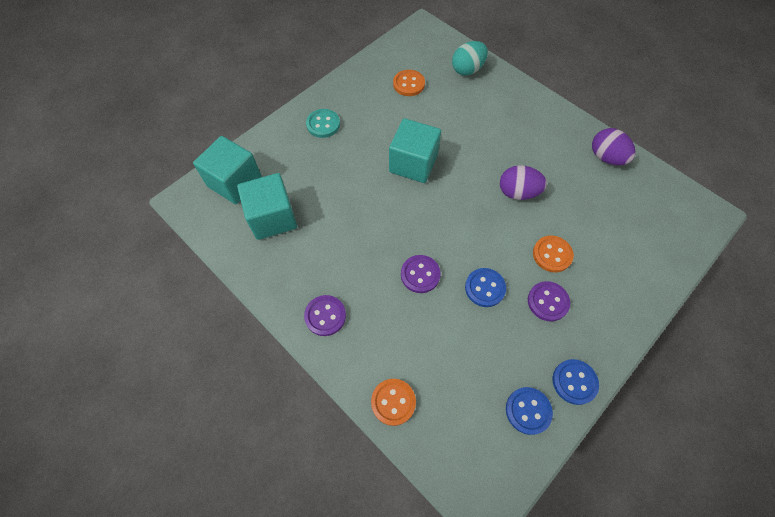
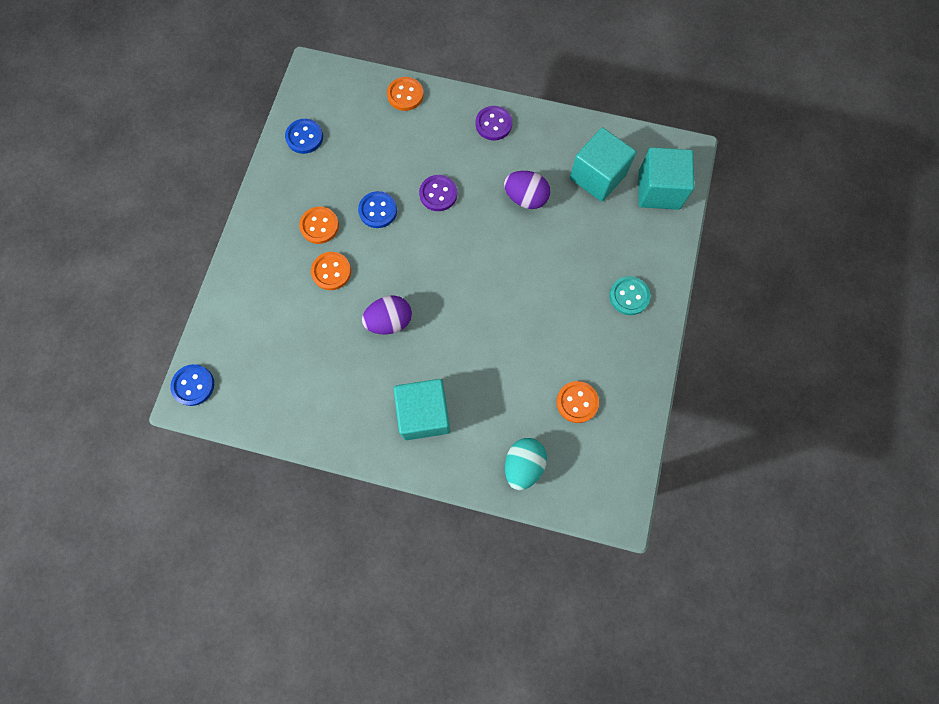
camera: 150 degrees right, 10 degrees up
turquoise cube [389,118,441,183] -> turquoise cube moved to [394,379,450,440]
purple button [528,281,570,321] -> orange button [299,207,339,244]
blue button [553,359,599,405] -> blue button moved to [170,364,214,406]
purple egg [592,128,636,165] -> purple egg moved to [504,171,550,209]

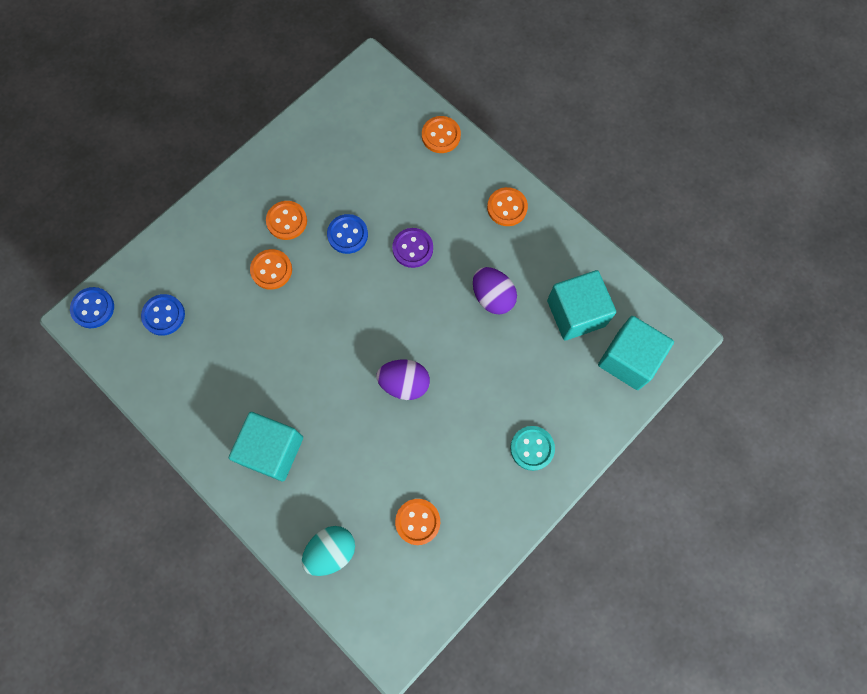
camera: 30 degrees right, 0 degrees up
blue button [285,119,323,154] -> blue button moved to [141,294,185,336]
purple egg [362,295,412,335] -> purple egg moved to [376,360,430,400]
purple button [476,106,512,140] -> orange button [487,187,528,226]

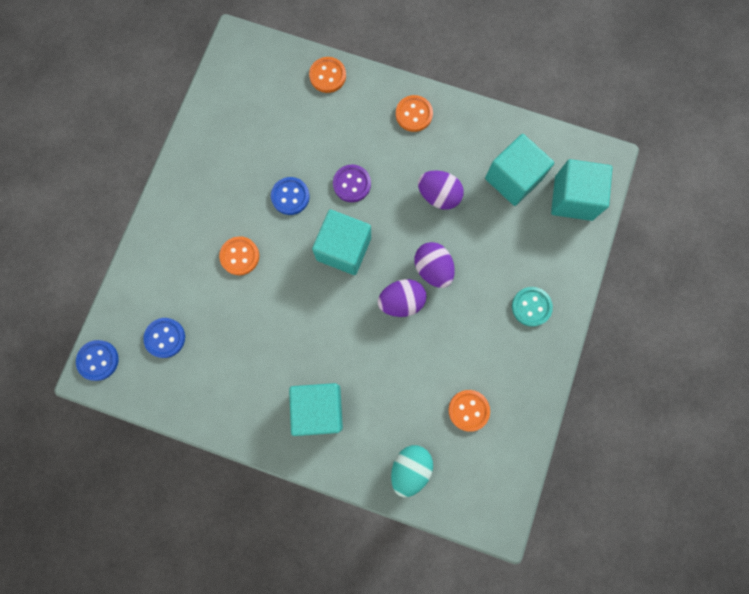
camera: 25 degrees left, 5 degrees up
orange button [266,201,307,240] -> none
none -> turquoise cube [312,210,371,275]
none -> purple egg [415,242,455,288]

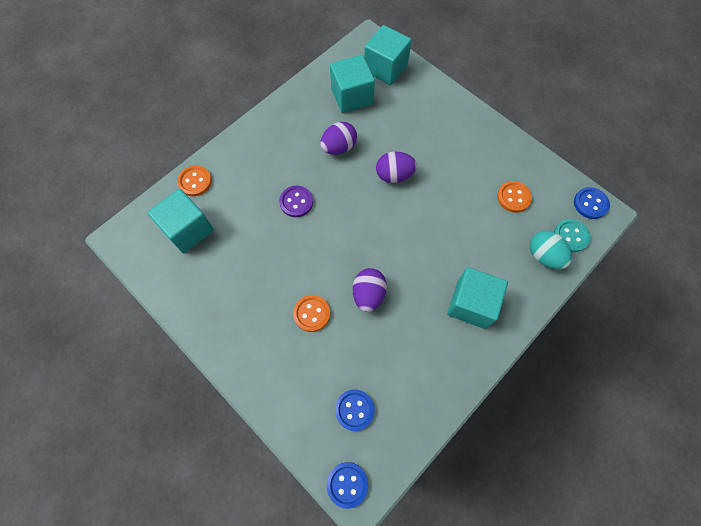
camera: 65 degrees left, 10 degrees down
blue button [271,177,310,215] -> blue button moved to [574,187,610,219]
turquoise cube [312,210,371,275] -> turquoise cube moved to [147,189,214,253]
purple egg [378,279,427,317] -> purple egg moved to [353,268,387,312]
orange button [396,95,433,132] -> none
turquoise button [512,287,553,327] -> turquoise button moved to [554,219,591,252]

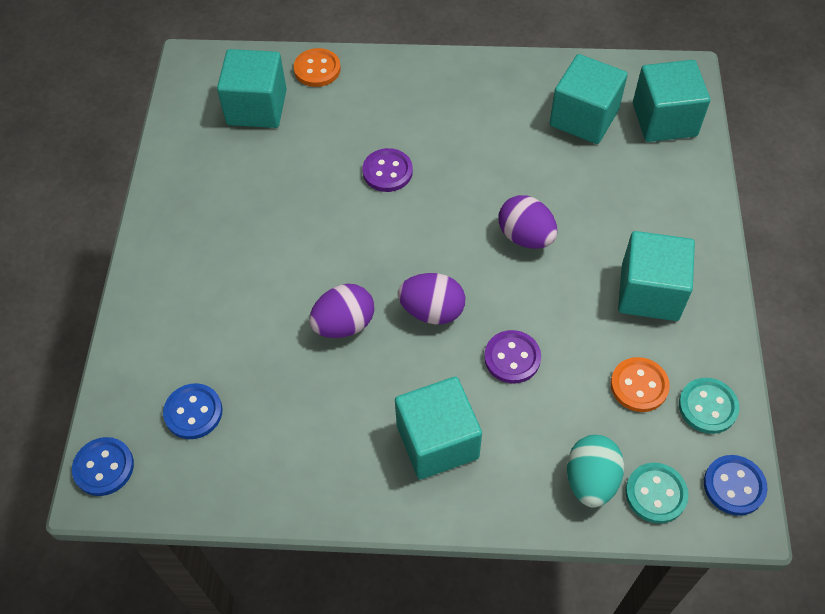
camera: 50 degrees right, 10 degrees down
orange button [293,295,330,332] -> none
purple egg [320,122,357,155] -> purple egg moved to [398,273,465,324]
none -> purple button [484,330,541,383]
none -> turquoise cube [618,231,695,321]
none -> turquoise button [679,378,740,434]

